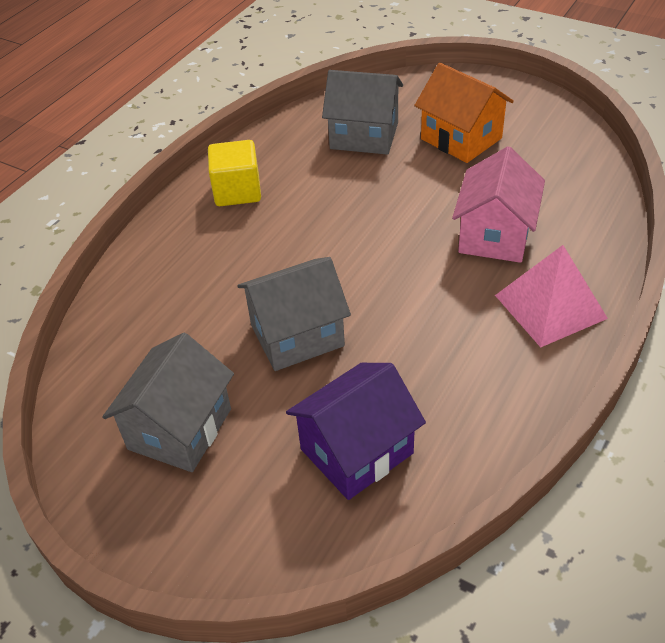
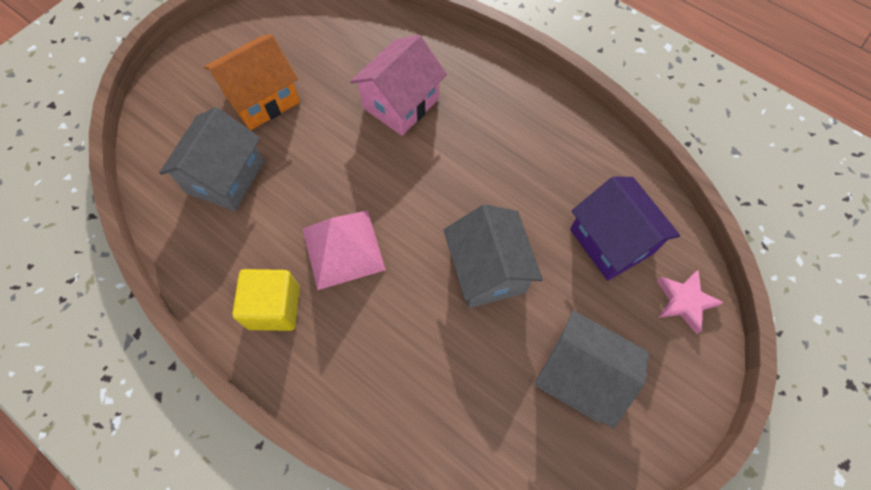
camera: 85 degrees left, 20 degrees up
pink house [452,146,545,263] -> pink house turned 75 degrees counterclockwise [350,34,447,136]
pink pyramid [495,245,608,348] -> pink pyramid moved to [302,210,386,290]
none -> pink star [657,270,724,334]

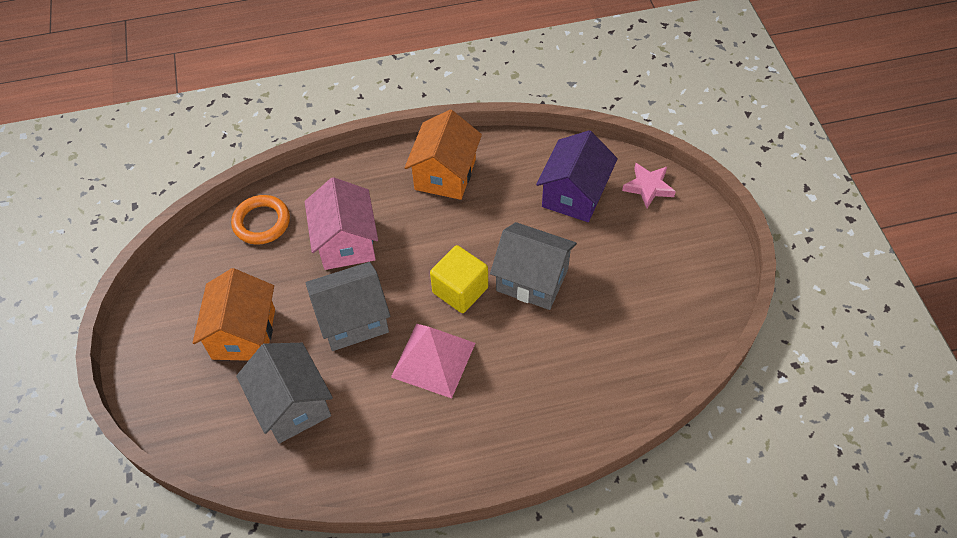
camera: 50 degrees left, 10 degrees down
yellow cube [232,269,300,331] -> yellow cube moved to [430,245,488,313]
grey house [535,310,649,429] -> grey house moved to [306,262,391,351]
purple house [570,176,680,281] -> purple house turned 75 degrees counterclockwise [536,130,618,222]
none -> orange ring [231,195,290,245]
none -> orange house [405,110,482,200]

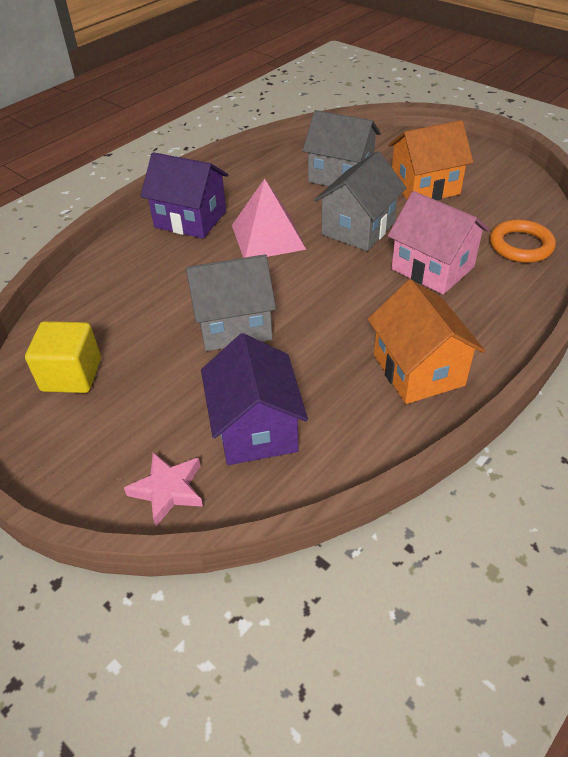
camera: 145 degrees right, 10 degrees down
orange house [193,268,275,361] -> orange house turned 75 degrees counterclockwise [388,120,473,200]
yellow cube [430,245,488,313] -> yellow cube moved to [25,321,101,393]
none -> purple house [141,152,229,239]

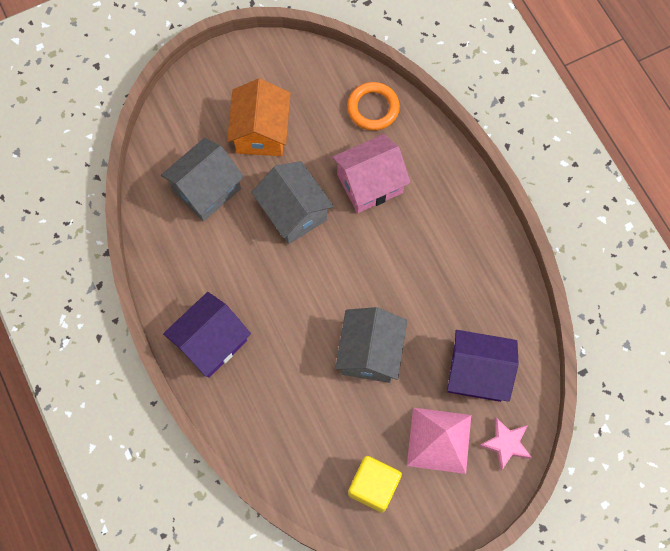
camera: 70 degrees left, 25 degrees up
pink pyramid [232,179,306,258] -> pink pyramid moved to [407,408,471,474]
orange house [368,279,485,404] -> none

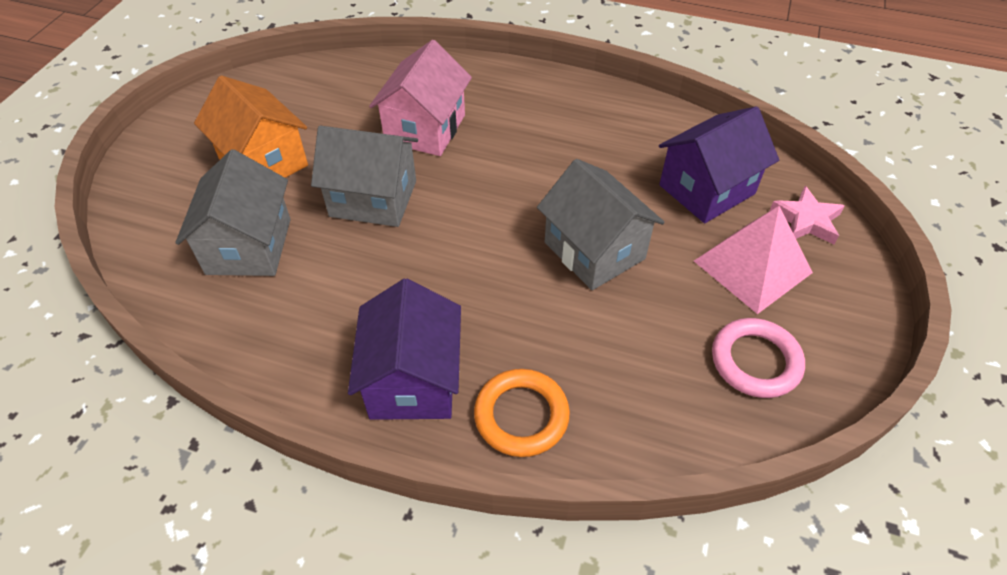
camera: 45 degrees left, 20 degrees down
orange ring [347,82,400,131] -> orange ring moved to [474,369,570,457]
yellow cube [348,456,402,513] -> pink ring [712,318,805,398]

